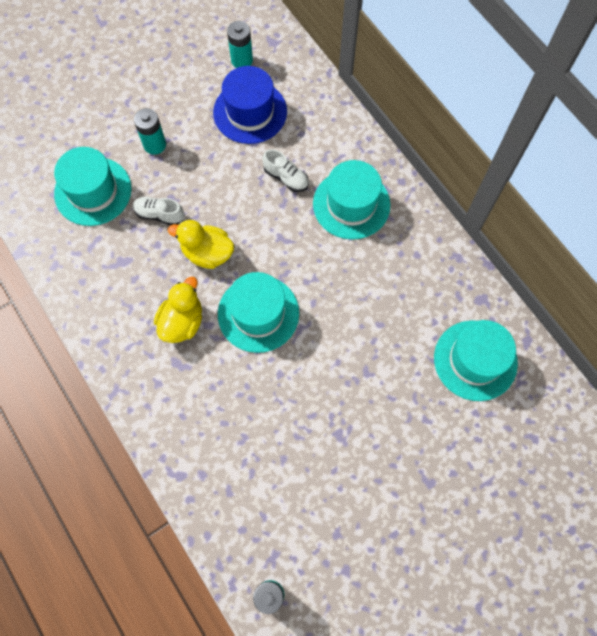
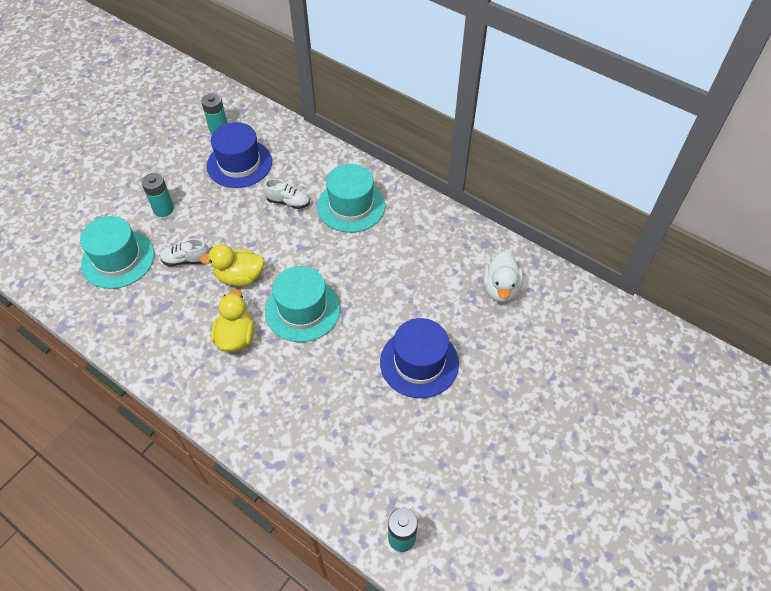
camera: 20 degrees left, 15 degrees down
turquoise hat [434,320,518,401] -> white duck [483,251,523,302]
none -> blue hat [380,318,459,398]

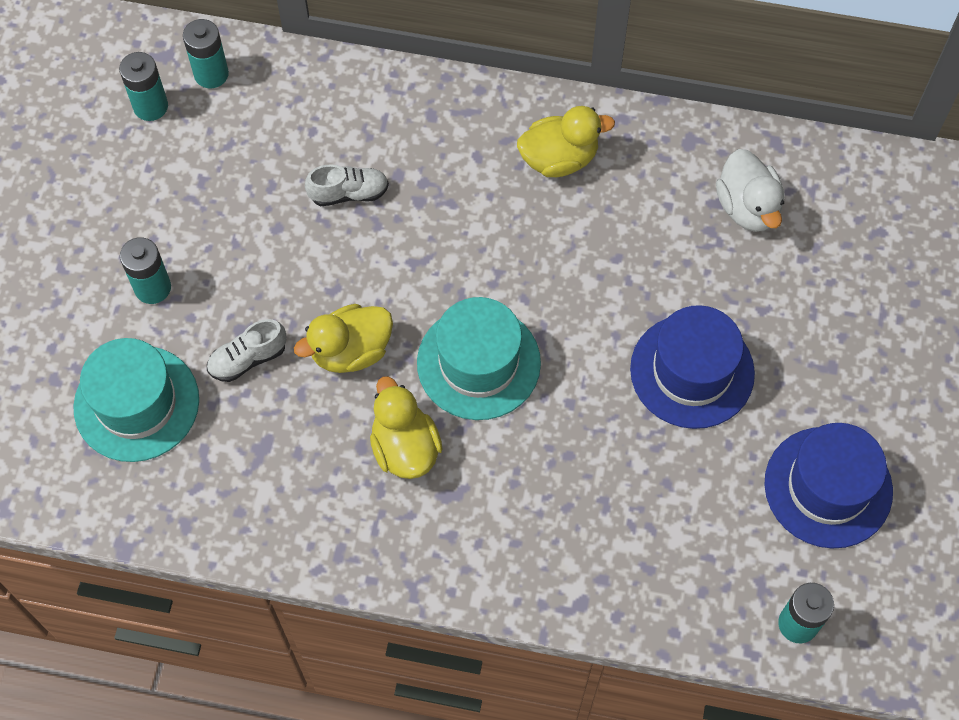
camera: 25 degrees left, 10 degrees up
blue hat [207,122,272,188] -> blue hat moved to [764,423,893,549]
turquoise hat [317,164,385,233] -> none
none -> turquoise battery [183,19,229,88]
none -> yellow duck [517,106,615,177]

